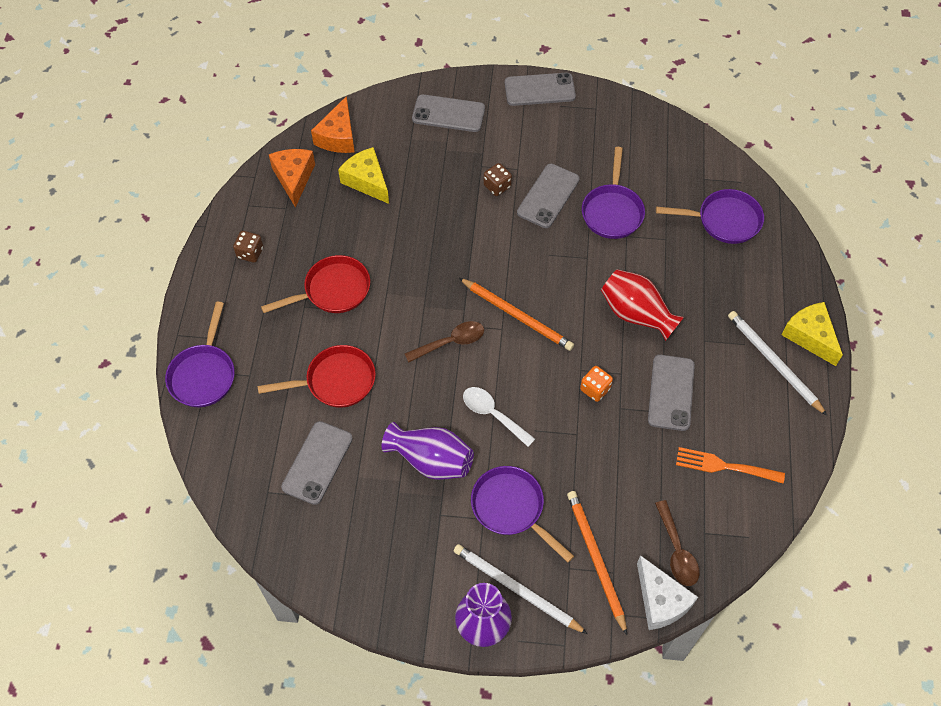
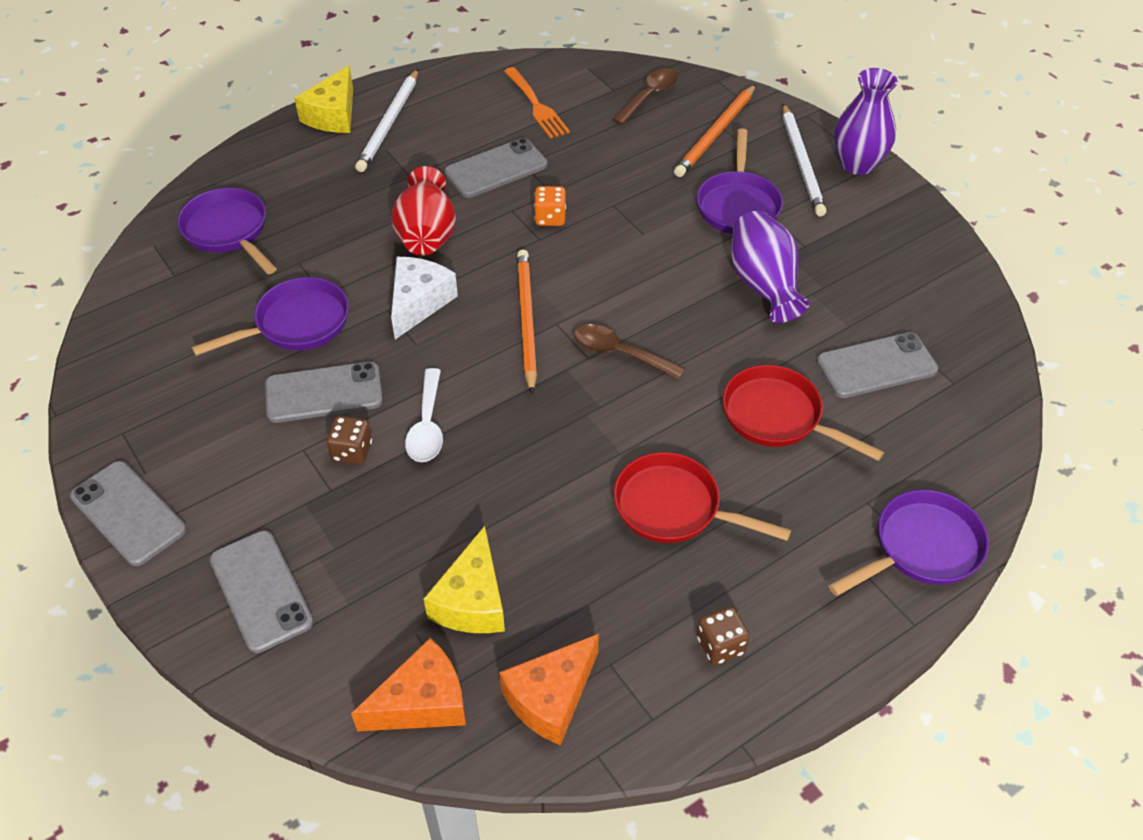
camera: 130 degrees left, 10 degrees down
white spoon [463,387,535,447] -> white spoon moved to [405,368,443,462]
white cheese [637,555,698,630] -> white cheese moved to [391,257,458,339]

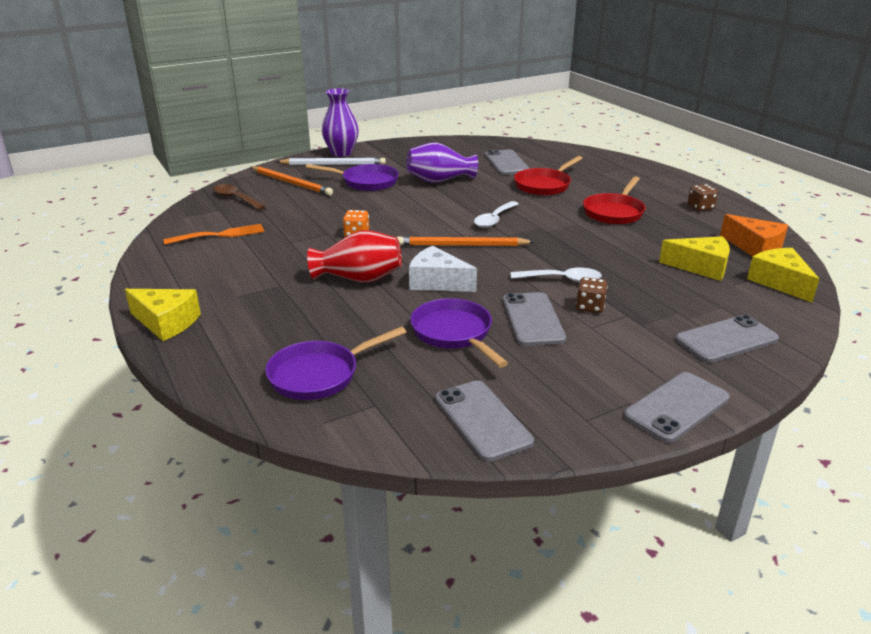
camera: 85 degrees left, 20 degrees down
orange cheese [351,638,466,731] -> yellow cheese [747,248,819,302]
white pencil [355,69,418,172] -> none
grey phone [445,138,547,198] -> grey phone moved to [435,381,534,462]
brown spoon [574,324,685,379] -> white spoon [474,201,518,228]
purple pan [829,490,989,596] -> none

